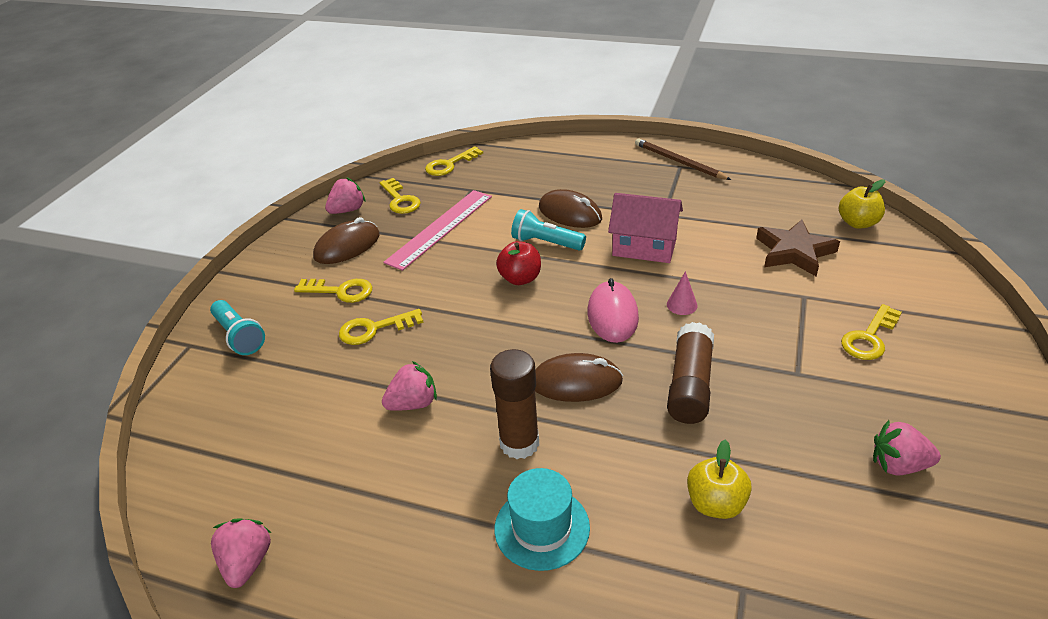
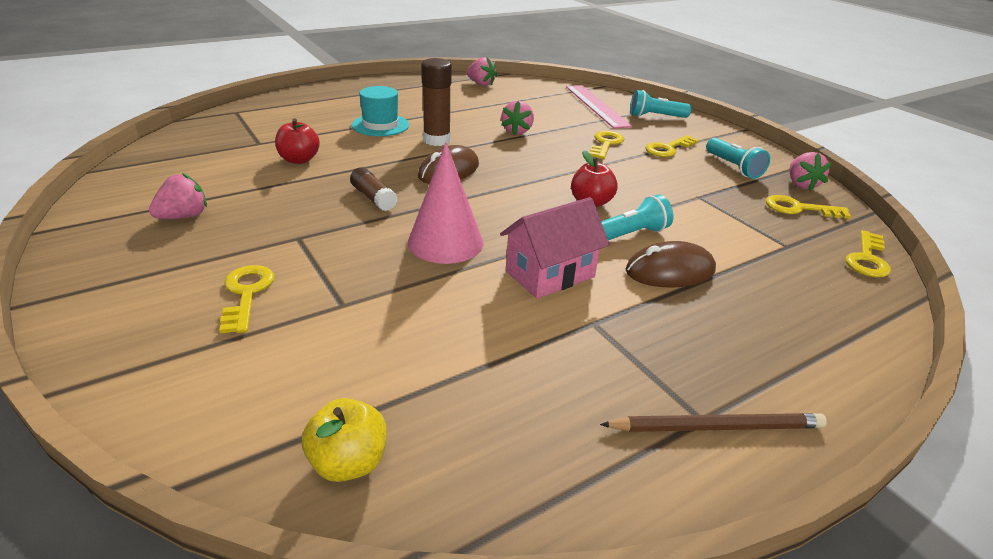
camera: 125 degrees right, 5 degrees down
brown mouse [313,217,380,264] -> turquoise flashlight [706,138,770,179]
pink ruler [383,190,492,271] -> pink ruler moved to [566,85,632,129]
yellow key [425,146,483,176] -> yellow key turned 150 degrees counterclockwise [846,230,891,277]
pink mouse [588,278,639,343] -> none
pink cone [667,271,698,315] -> pink cone [408,142,483,264], size x2.27
brown glue stick [667,322,714,424] -> brown glue stick [350,167,397,211], size x0.65
yellow apple [687,440,752,519] -> red apple [275,119,320,164]
brown star [756,220,840,276] -> none

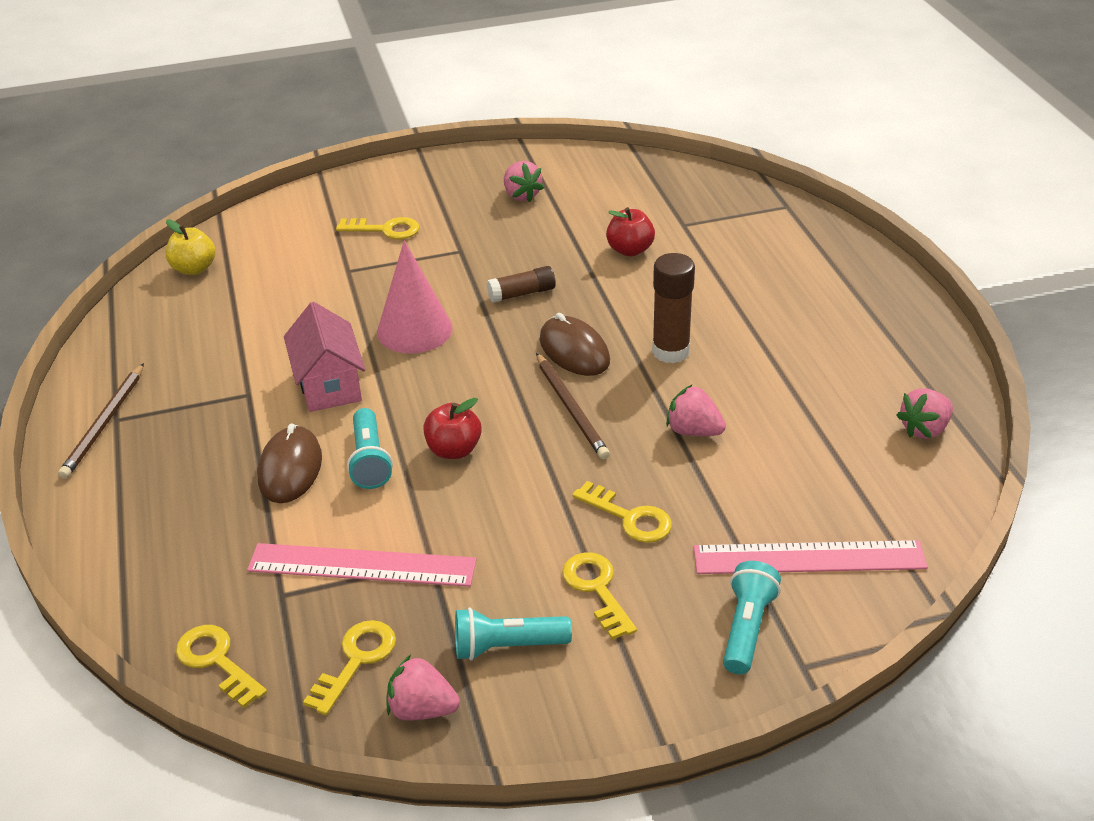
camera: 110 degrees right, 5 degrees up
turquoise hat [352,86,409,136] -> none
none -> pink ruler [247,543,477,587]
none -> brown pencil [536,353,610,459]

